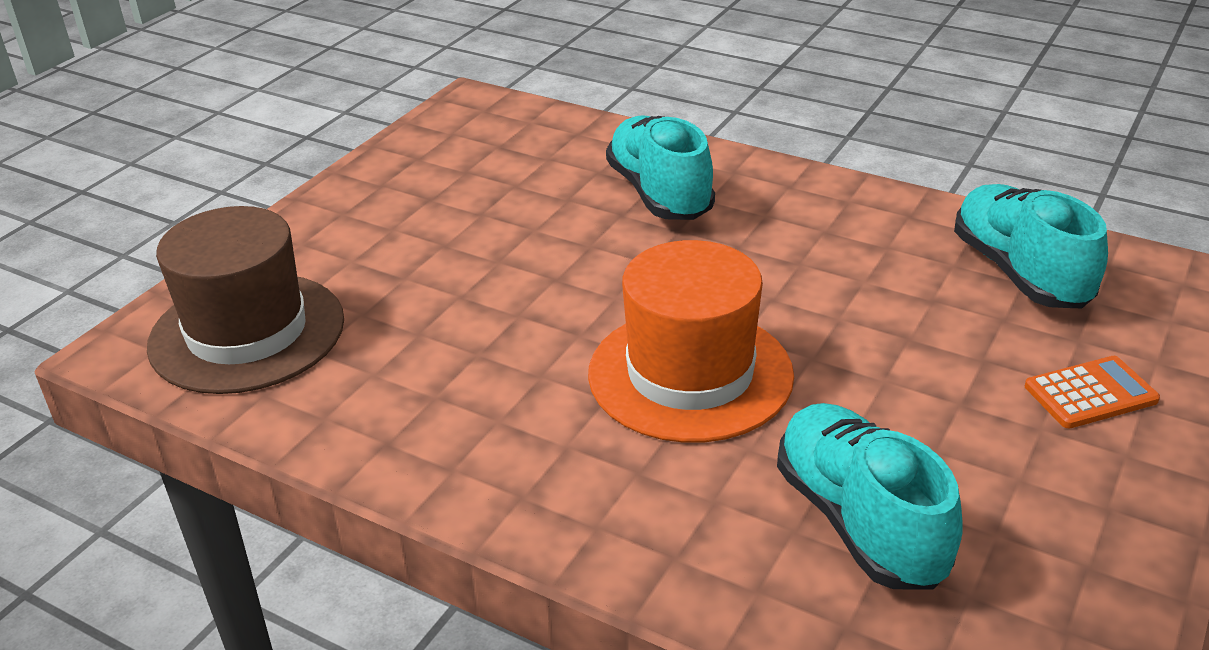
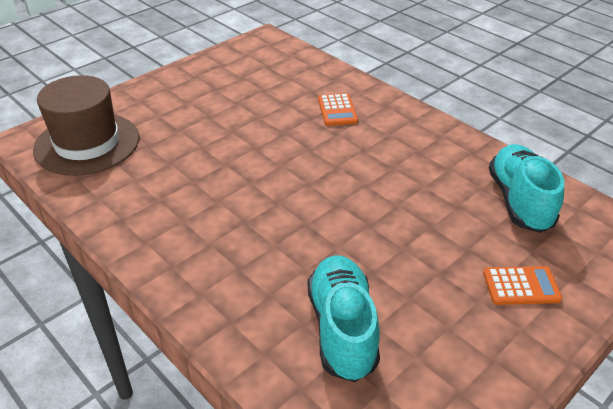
camera: 15 degrees right, 5 degrees up
orange hat [588,240,794,443] -> none
turquoise shoe [606,115,715,220] -> orange calculator [318,93,358,126]

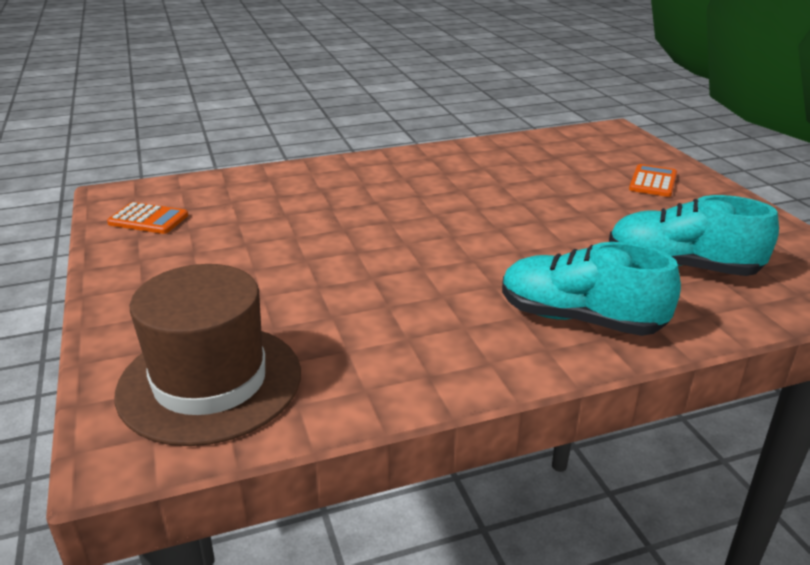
camera: 65 degrees left, 10 degrees down
orange calculator [318,93,358,126] -> orange calculator moved to [107,202,188,234]
turquoise shoe [489,144,564,233] -> turquoise shoe moved to [502,242,681,336]

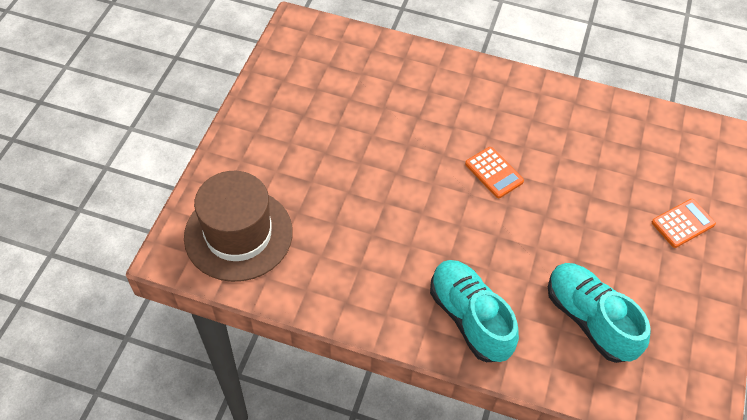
camera: 35 degrees right, 25 degrees up
orange calculator [107,202,188,234] -> orange calculator moved to [465,147,524,198]

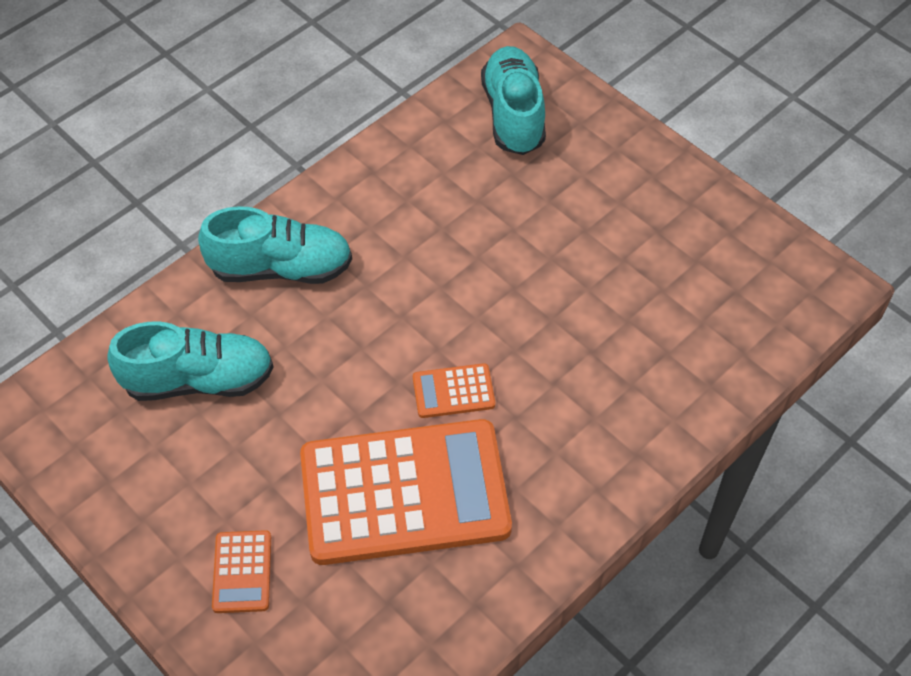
camera: 120 degrees right, 0 degrees up
brown hat [184,171,293,282] -> turquoise shoe [481,46,546,155]
none -> orange calculator [300,419,512,565]

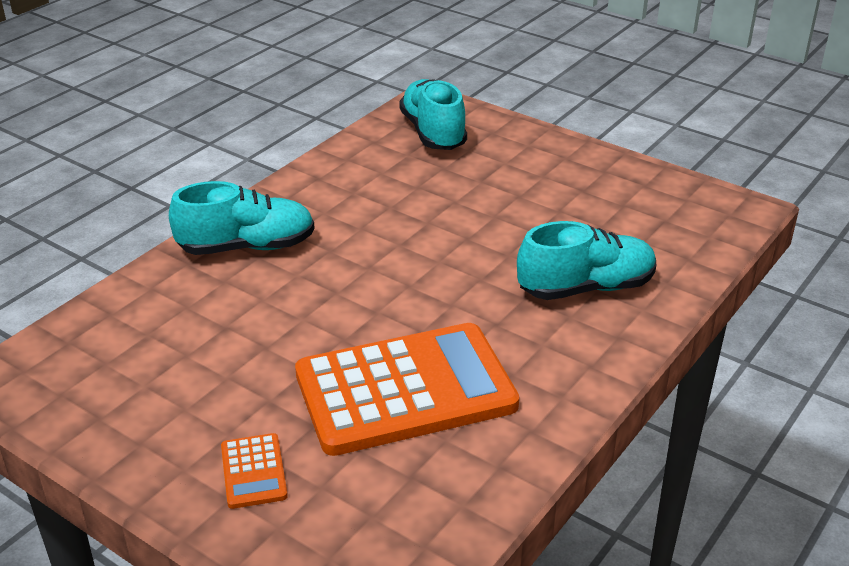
camera: 10 degrees left, 20 degrees down
turquoise shoe [107,322,274,401] -> turquoise shoe moved to [517,221,656,300]
orange calculator [413,363,495,418] -> none

